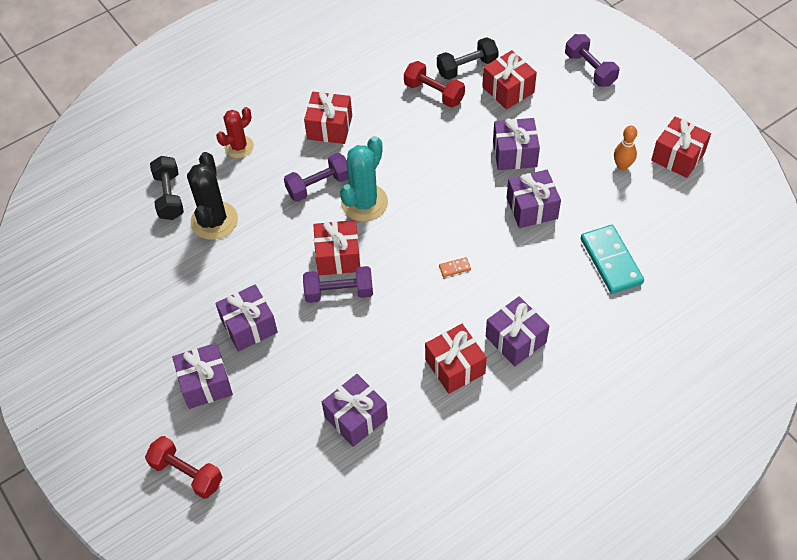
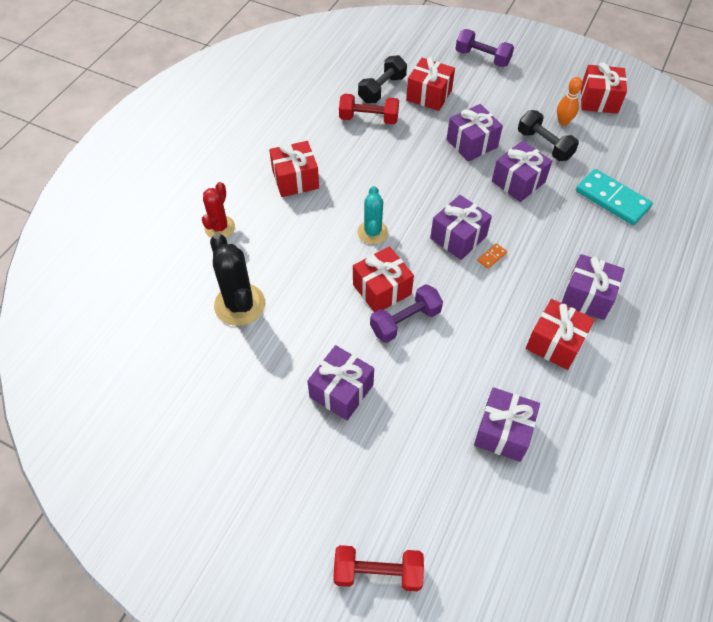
camera: 30 degrees left, 0 degrees up
black dumbbell [150,156,184,220] -> black dumbbell moved to [518,110,579,161]
purple gift [172,343,233,409] -> purple gift moved to [430,195,492,260]
purple dumbbell [284,153,348,202] -> none
turquoise cactus [340,136,388,222] -> turquoise cactus [357,186,388,244], size x0.65

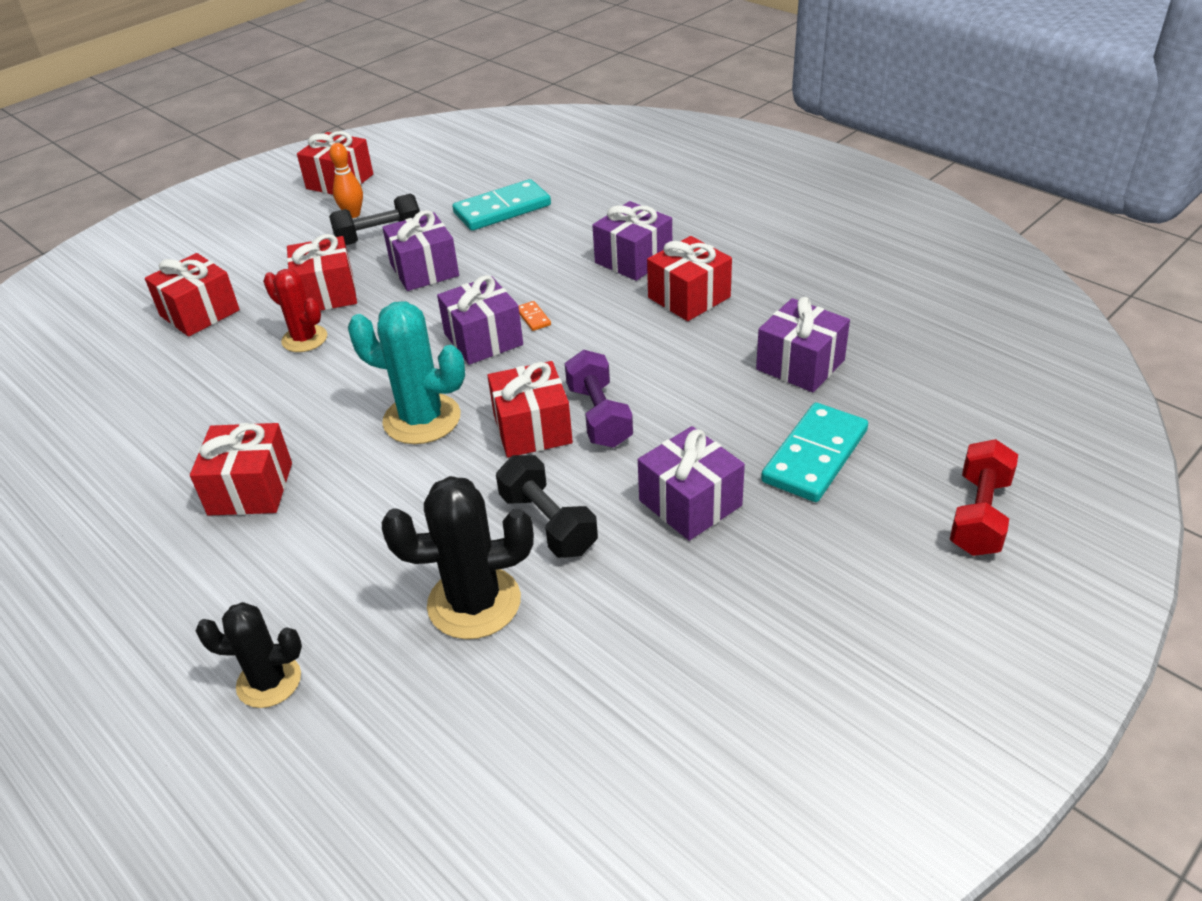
camera: 70 degrees left, 15 degrees down
red cactus [202,182,235,238] -> red cactus moved to [263,269,327,352]
red dumbbell [339,94,399,124] -> none
turquoise cactus [357,186,388,244] -> turquoise cactus [348,301,465,444], size x1.55
black dumbbell [358,55,407,103] -> black dumbbell moved to [496,455,598,558]
purple gift [447,104,503,162] -> red gift [287,234,357,311]
purple dumbbell [456,29,514,67] -> none
none -> black cactus [196,602,302,708]
none -> turquoise domino [761,403,868,502]

